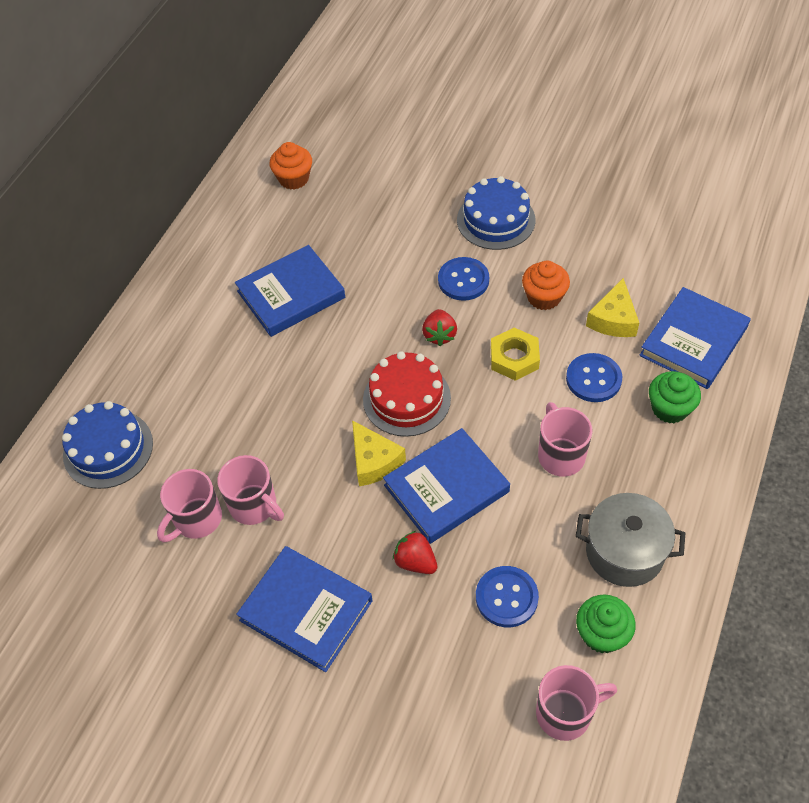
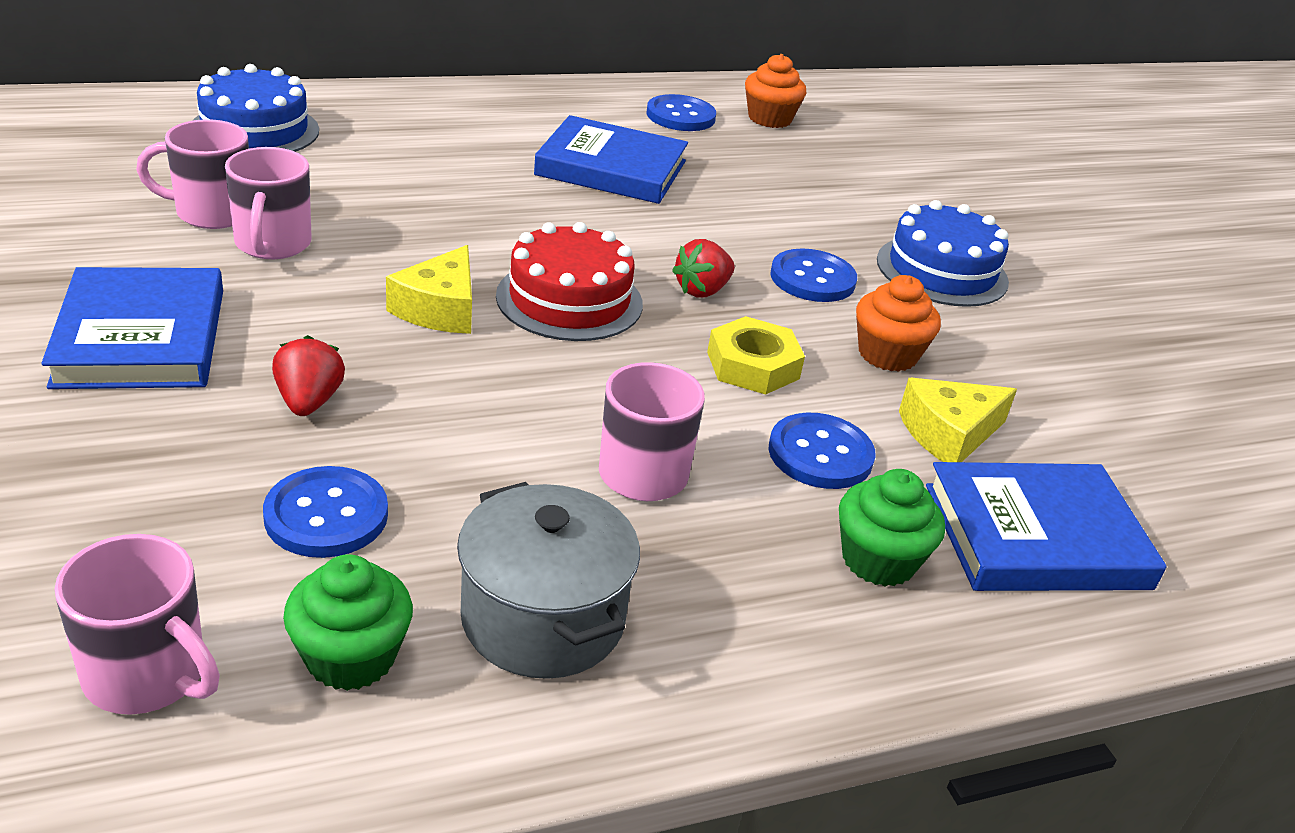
camera: 40 degrees right, 20 degrees down
blue book [383,428,510,544] -> none
none -> blue button [646,94,716,131]

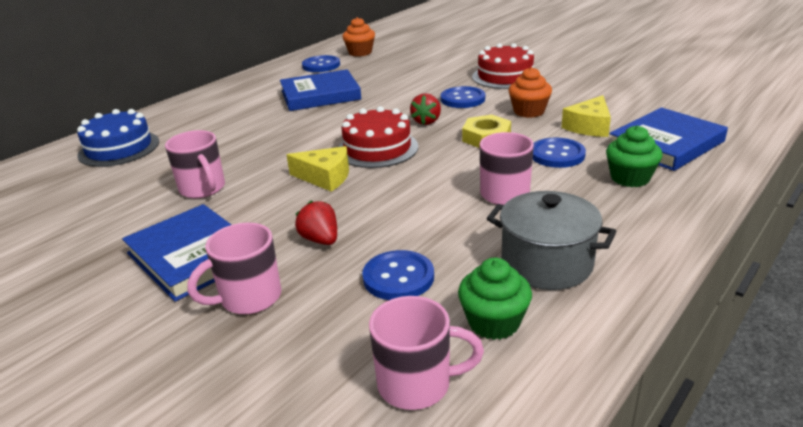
camera: 25 degrees left, 5 degrees down
pink mug [136,119,249,229] -> pink mug moved to [187,223,281,314]
yellow cheese [386,245,472,334] -> yellow cheese turned 60 degrees counterclockwise [287,146,349,191]
blue cake [877,200,1009,307] -> red cake [472,43,534,89]

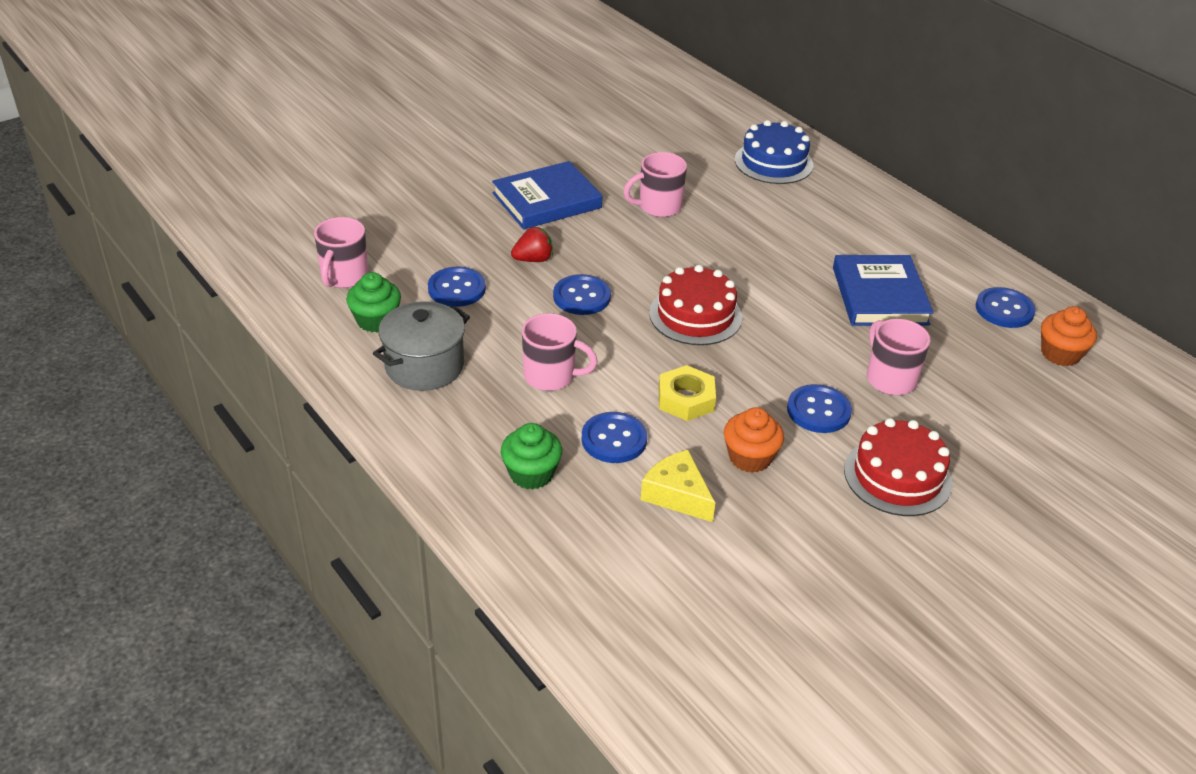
camera: 100 degrees right, 10 degrees up
pink mug [187,223,281,314] -> pink mug moved to [867,319,930,395]
yellow cheese [287,146,349,191] -> none
red strawberry [410,93,441,125] -> none
blue book [610,107,728,171] -> none
none -> blue button [553,274,611,315]

